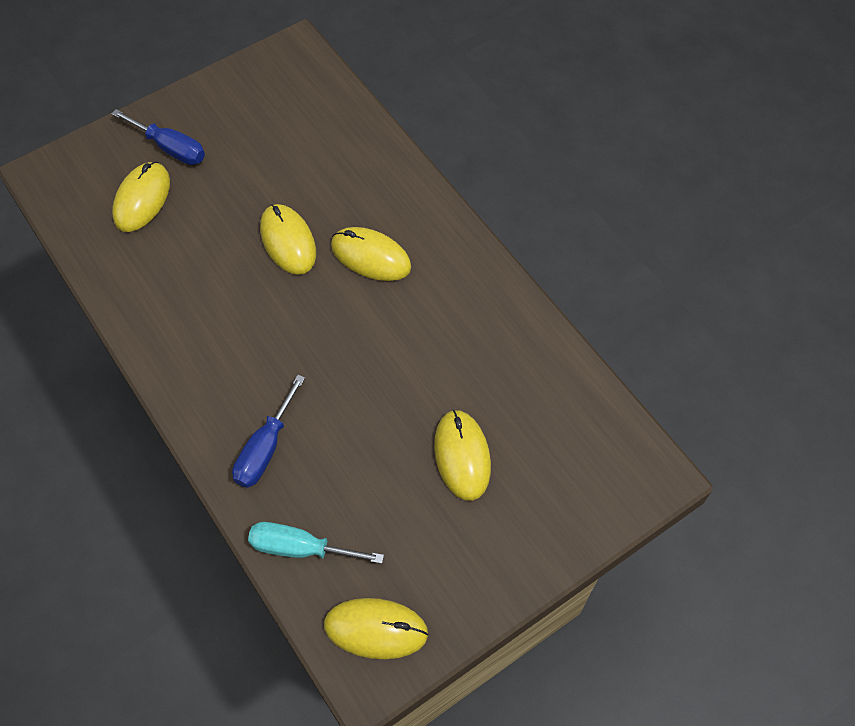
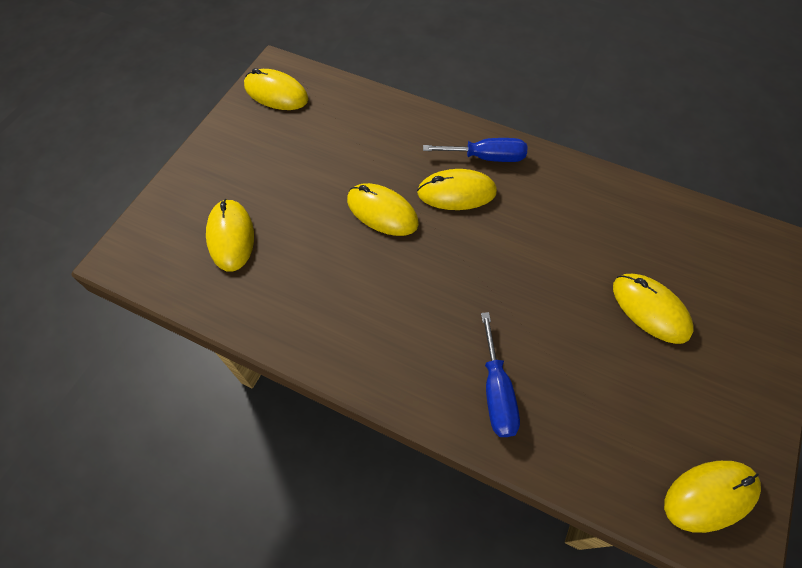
camera: 30 degrees left, 0 degrees up
blue screwdriver [112,109,205,165] -> blue screwdriver moved to [423,138,527,162]
turquoise screwdriver [248,522,384,564] -> none
none -> yellow mouse [244,68,308,110]

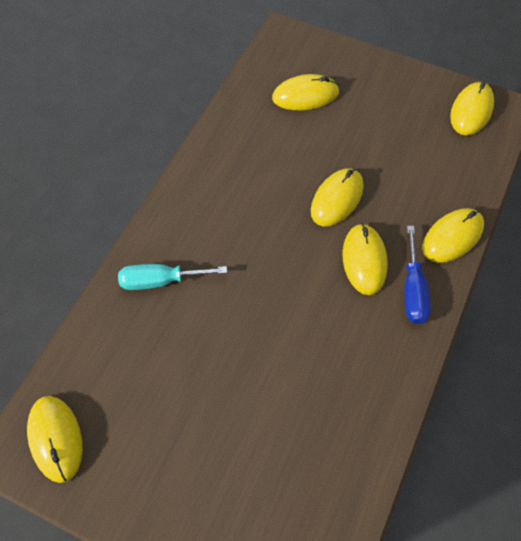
camera: 90 degrees right, 0 degrees up
blue screwdriver [481,312,520,437] -> turquoise screwdriver [118,264,227,290]
yellow mouse [613,274,694,344] -> yellow mouse moved to [422,208,484,263]

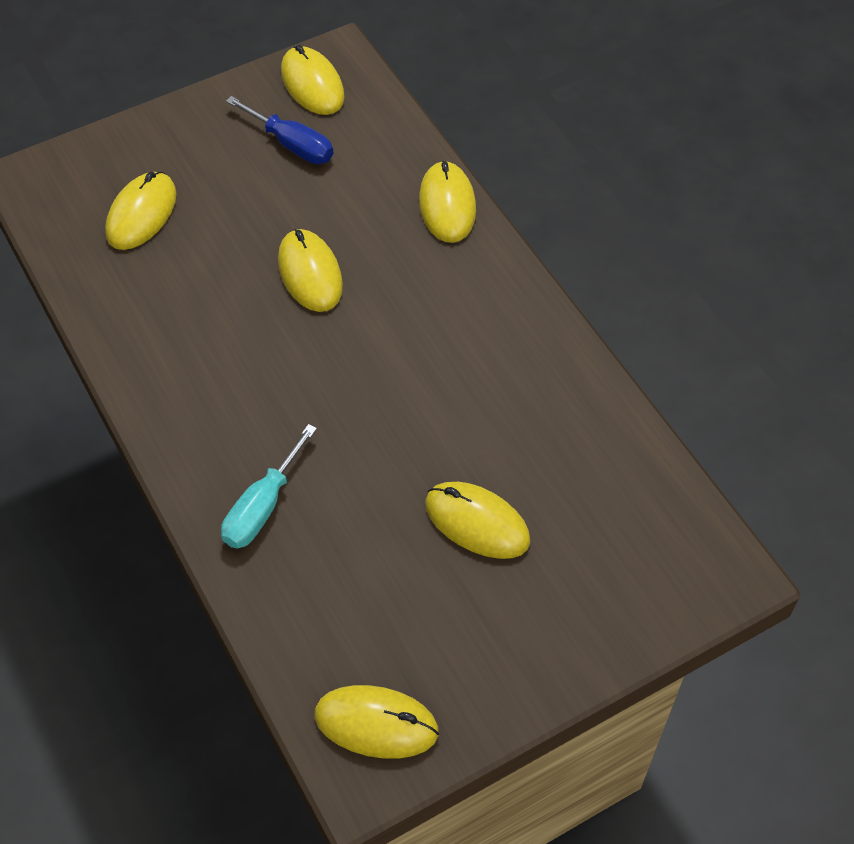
camera: 55 degrees left, 5 degrees down
yellow mouse [342,223,388,295] -> yellow mouse moved to [425,482,530,559]
blue screwdriver [404,226,431,324] -> blue screwdriver moved to [226,96,333,164]

